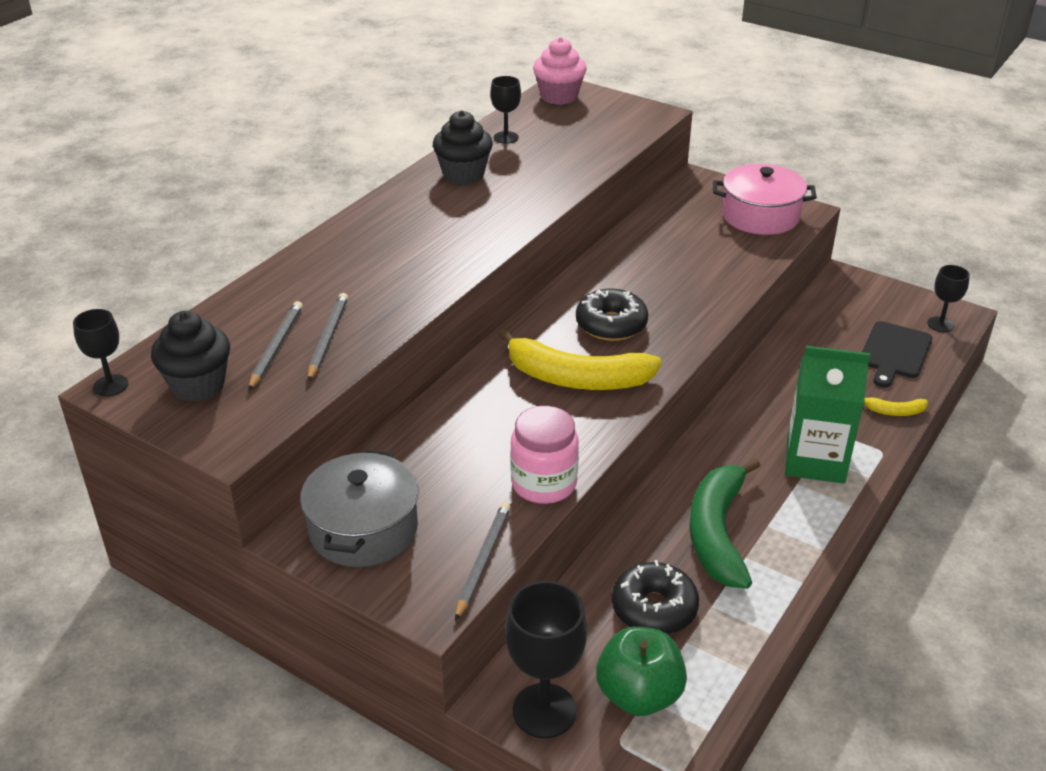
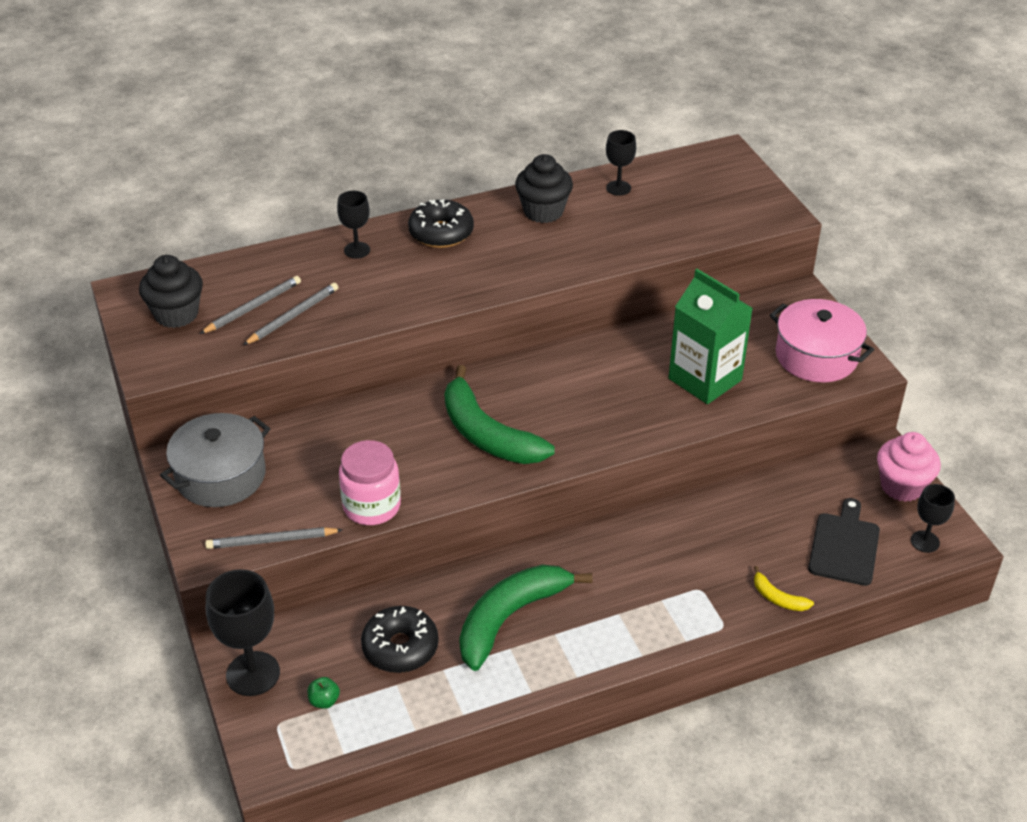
camera: 35 degrees right, 5 degrees up
black goblet [73,309,128,396] -> black goblet moved to [337,191,370,259]
grey pencil [455,502,511,621] -> grey pencil turned 150 degrees counterclockwise [205,527,342,549]
yellow banana [498,328,662,390] -> green banana [445,365,555,464]
pink cupcake [533,37,587,105] -> pink cupcake moved to [877,432,941,502]
black donut [576,288,648,341] -> black donut moved to [408,199,474,248]
green apple [596,627,687,716] -> green apple [307,677,340,709], size x0.43
green carton [785,346,870,484] -> green carton moved to [669,269,753,404]
black cutting board [862,321,932,388] -> black cutting board turned 135 degrees clockwise [808,498,880,586]

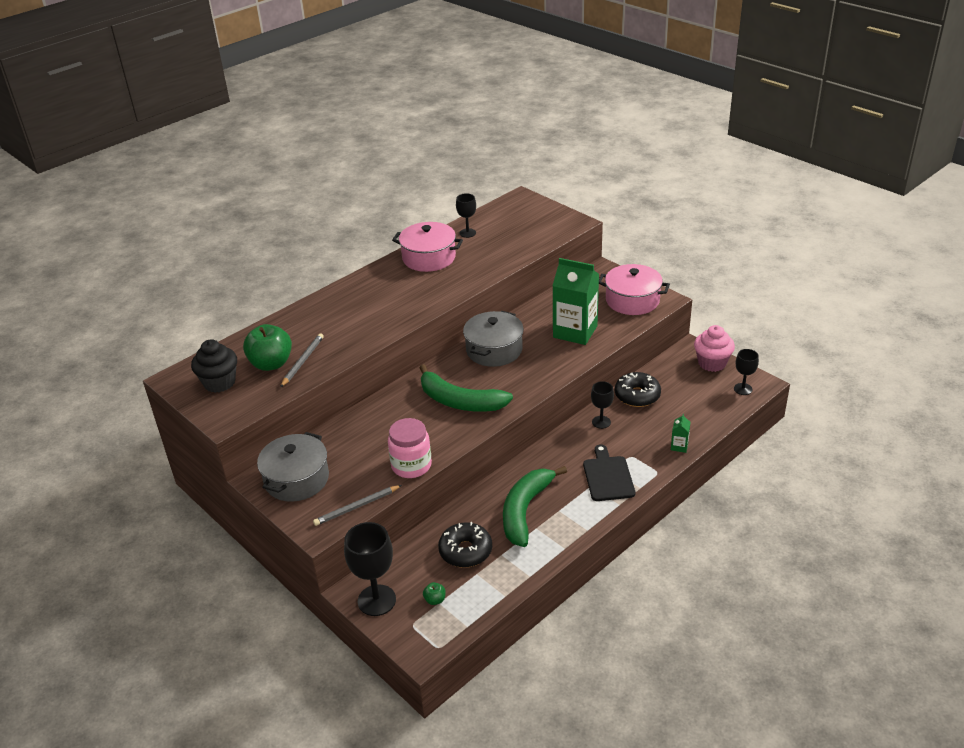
camera: 20 degrees left, 5 degrees down
grey pencil [200,276,301,334] -> green apple [243,324,292,371]
black goblet [337,191,370,259] -> black goblet moved to [591,381,614,429]
black donut [408,199,474,248] -> black donut moved to [615,372,661,407]
black cupcake [515,154,573,223] -> pink pot [392,222,463,272]
yellow banana [754,566,814,611] -> green carton [671,414,691,453]
black cutting board [808,498,880,586] -> black cutting board moved to [583,444,635,501]
none -> grey pot [463,311,524,367]

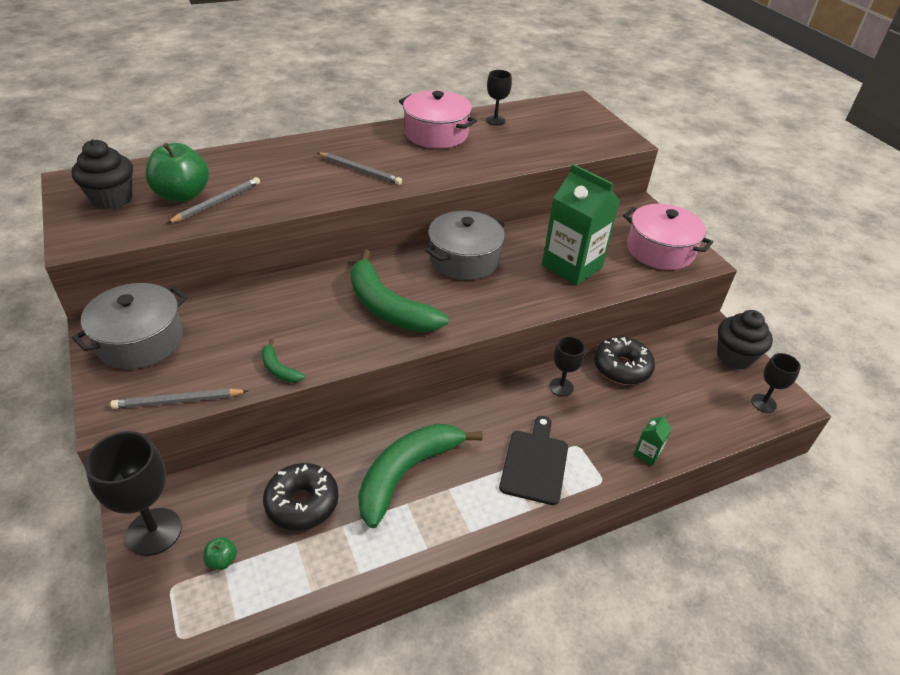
camera: 15 degrees right, 5 degrees up
pink jar [388,418,432,478] -> green banana [262,339,305,383]
pink cupcake [694,325,735,372] -> black cupcake [717,310,773,369]
none -> grey pencil [318,152,402,185]

